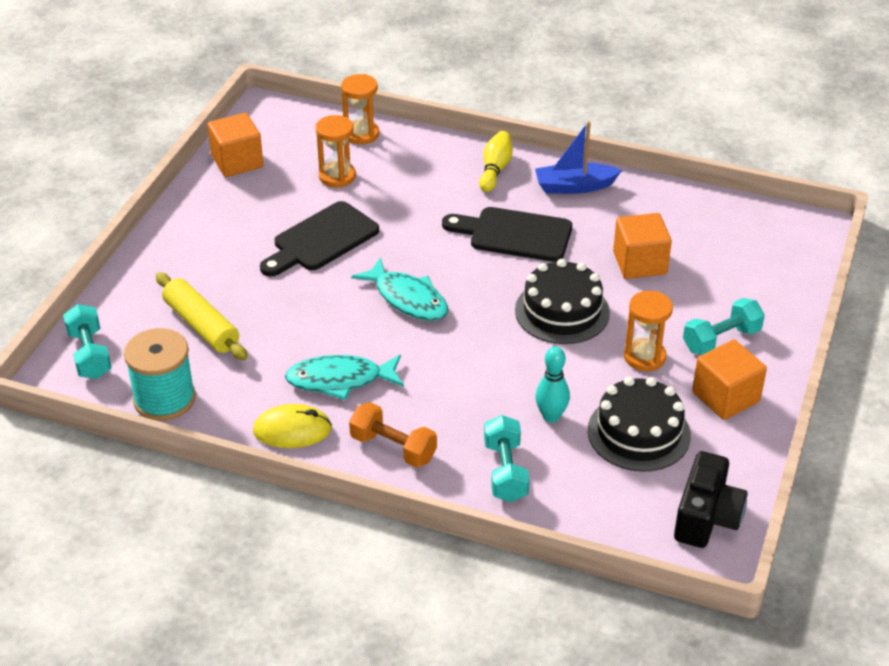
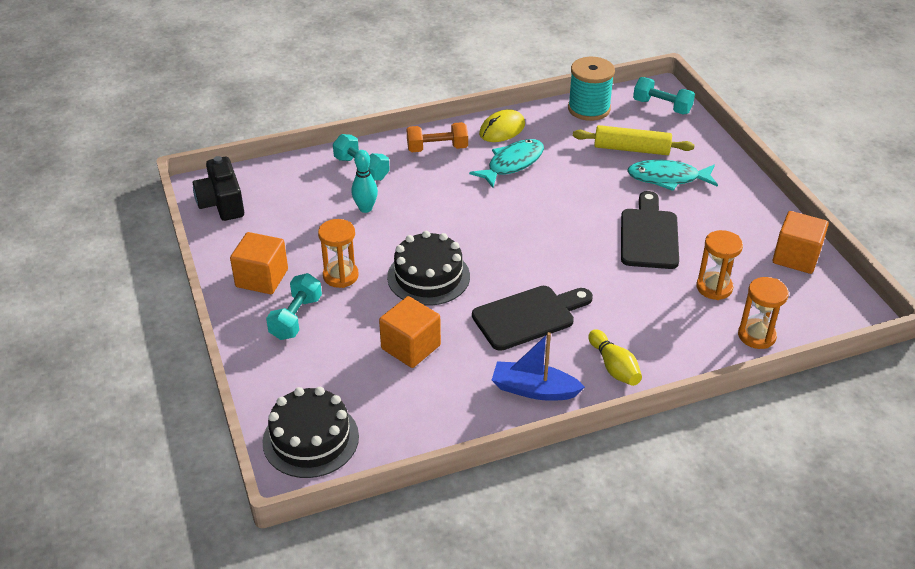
camera: 140 degrees right, 0 degrees up
turquoise fish [351,257,448,321] -> turquoise fish moved to [627,160,718,191]
blue boat [535,121,622,194] -> blue boat turned 120 degrees counterclockwise [492,332,585,401]
black cake [588,377,691,472] -> black cake moved to [262,387,359,478]

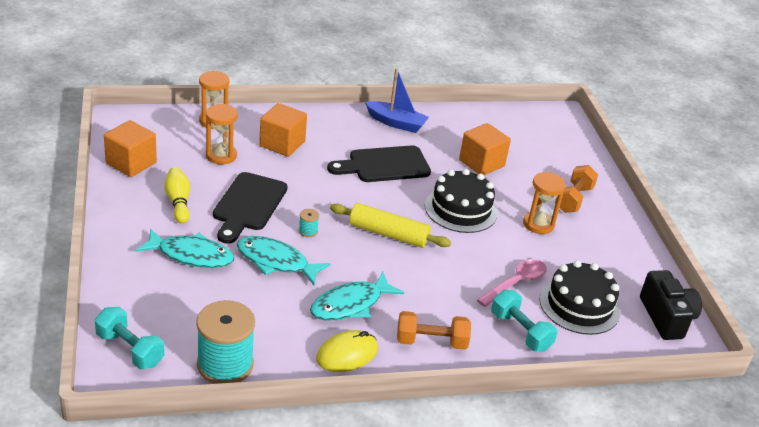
camera: 175 degrees left, 5 degrees down
orange cube [230,232,288,294] -> orange cube moved to [259,103,307,157]
black cake [262,387,359,478] -> black cake moved to [540,260,620,335]
turquoise dumbbell [266,273,322,340] -> orange dumbbell [555,165,598,213]
turquoise bowling pin [351,150,378,213] -> pink spoon [477,260,547,307]
yellow rolling pin [573,125,694,155] -> yellow rolling pin moved to [330,203,451,248]
yellow bowling pin [588,329,642,386] -> yellow bowling pin moved to [164,167,190,224]
none -> turquoise fish [237,236,331,285]
none -> turquoise spool [299,209,319,237]

